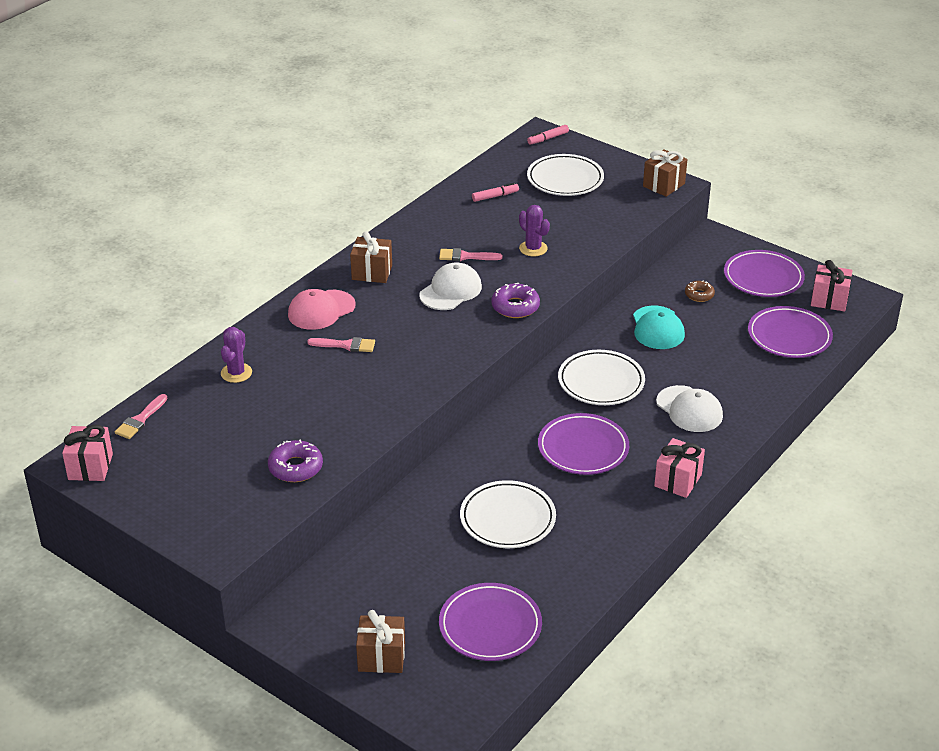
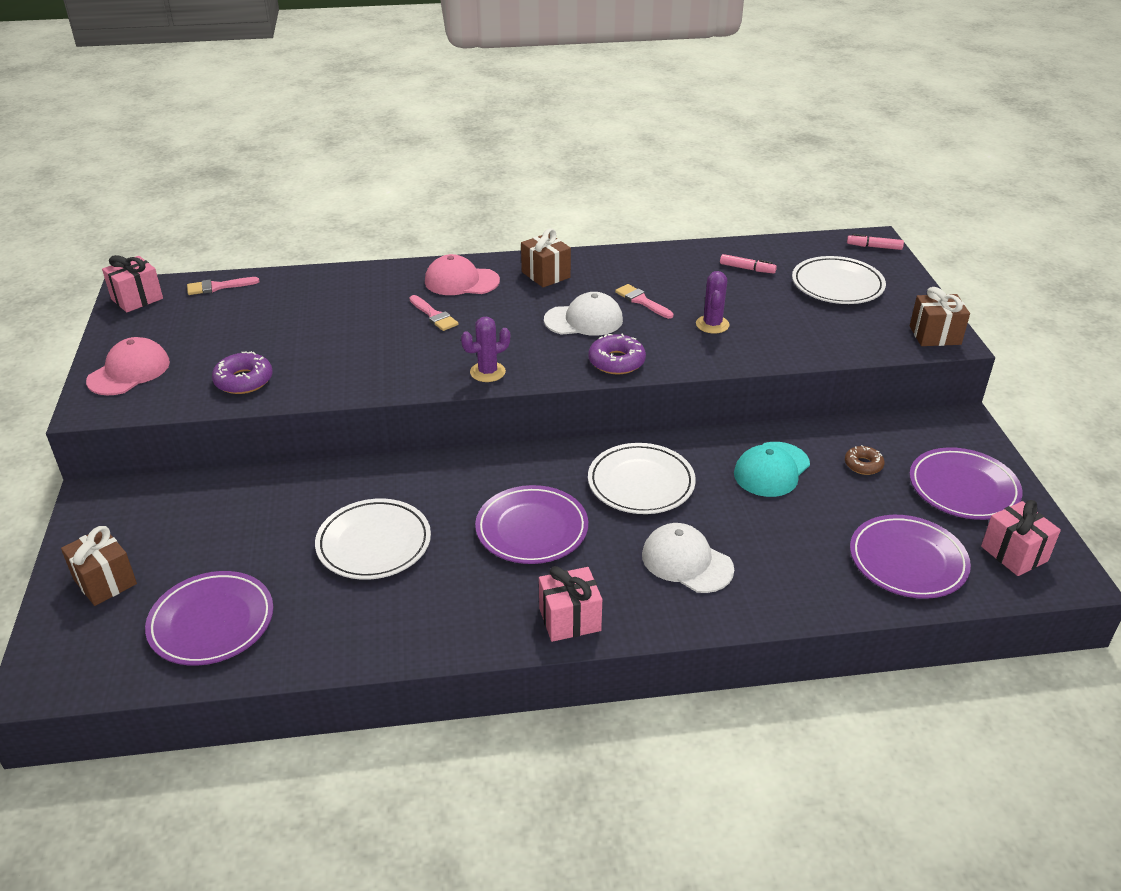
camera: 45 degrees right, 0 degrees up
purple cactus [221,327,252,383] -> purple cactus moved to [461,317,510,382]
white cap [656,385,723,432] -> white cap turned 120 degrees clockwise [642,523,734,593]
none -> pink cap [86,337,170,395]

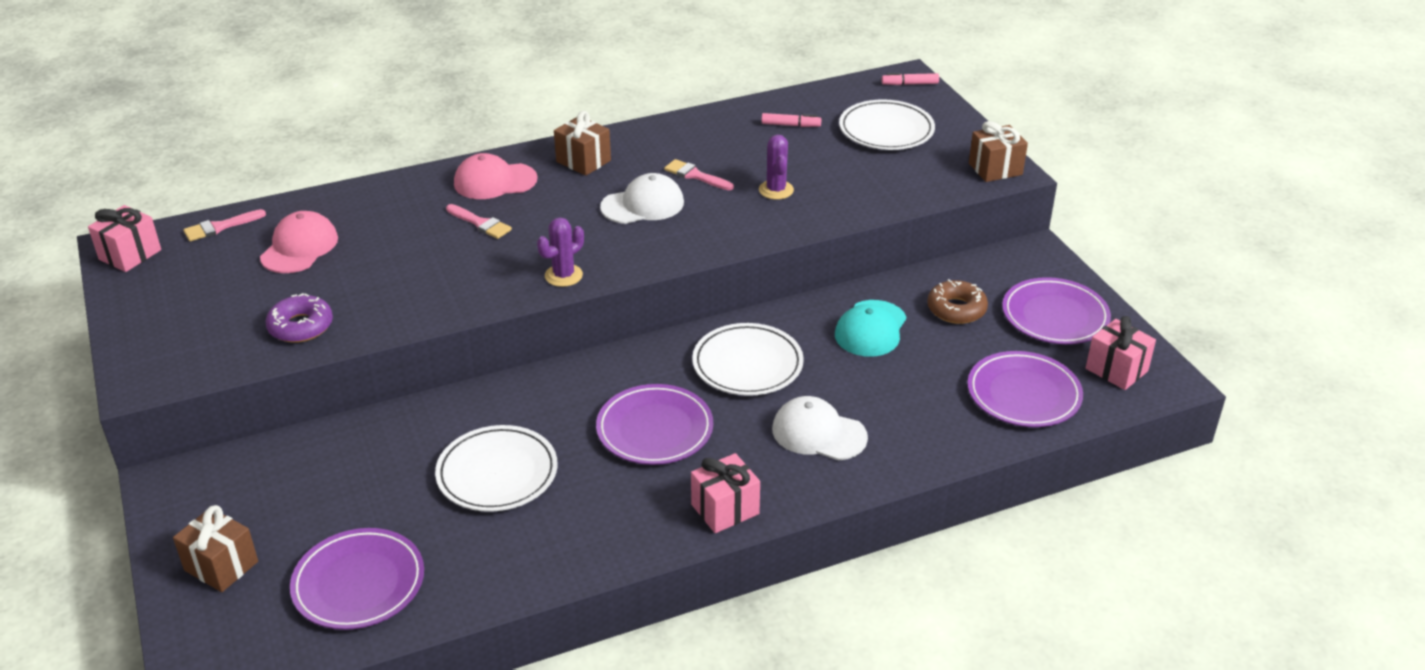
camera: 15 degrees left, 0 degrees up
pink cap [86,337,170,395] -> pink cap moved to [260,211,338,273]
purple donut [588,333,646,374] -> none
brown donut [845,445,885,475] -> brown donut [927,279,988,324], size x1.54

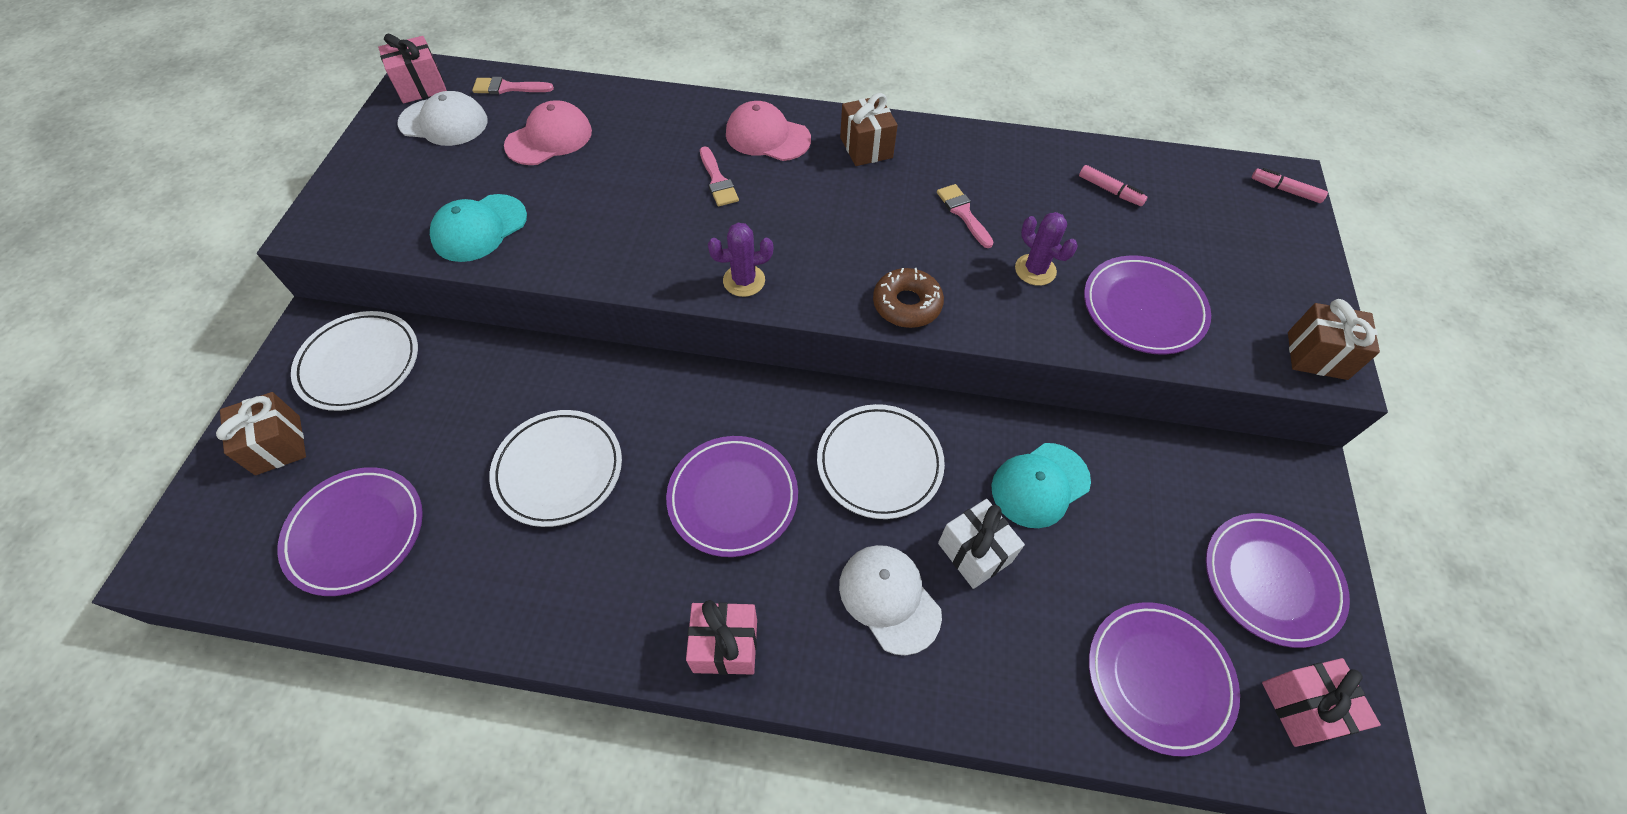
camera: 30 degrees right, 20 degrees up
purple donut [265,293,333,343] -> turquoise cap [430,194,527,262]
white cap [600,173,684,224] -> white cap moved to [397,91,488,146]
purple cactus [759,135,794,200] -> purple cactus turned 60 degrees counterclockwise [1015,212,1078,286]
white plate [839,100,935,150] -> white plate moved to [291,311,418,411]
brown donut [927,279,988,324] -> brown donut moved to [873,268,944,328]
none -> white gift [938,499,1025,589]
none -> purple plate [1084,255,1211,355]

